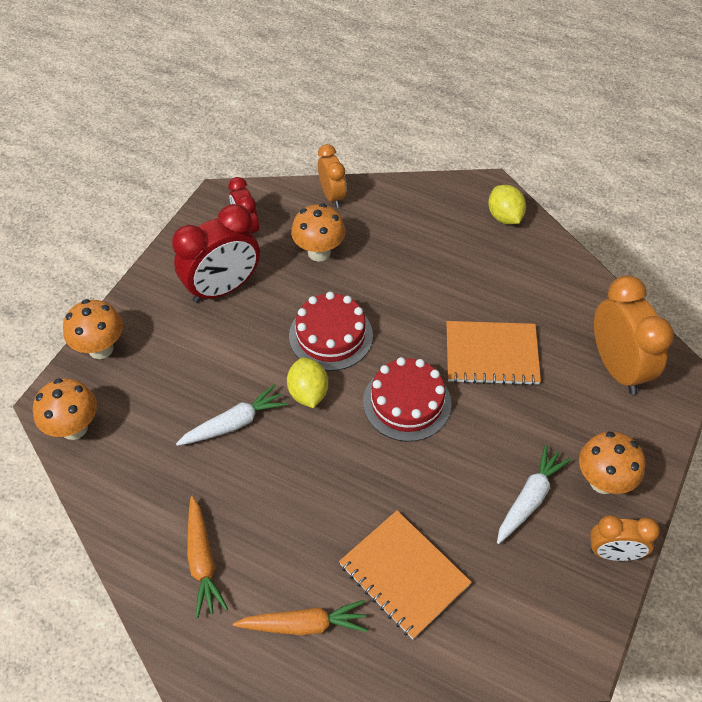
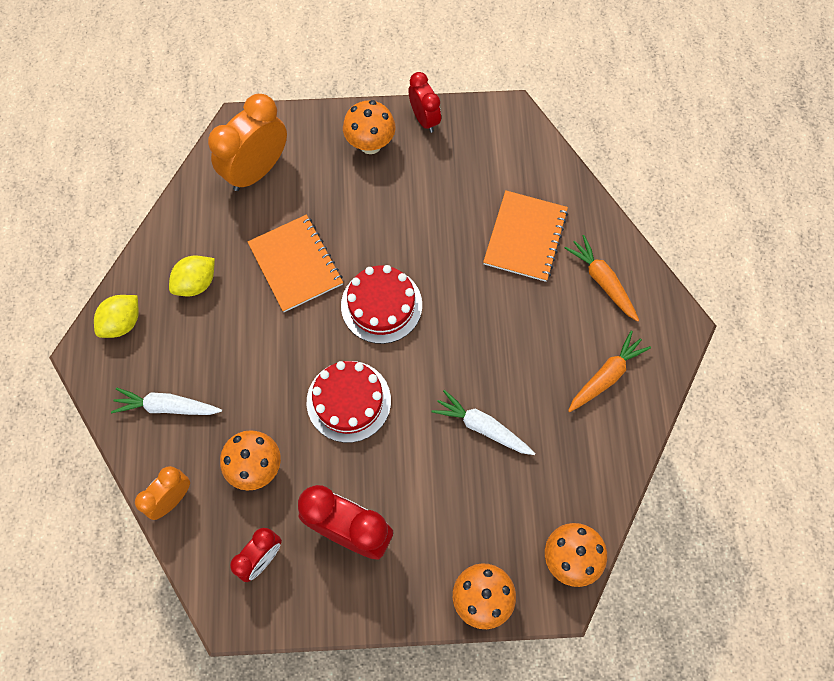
camera: 120 degrees left, 15 degrees up
yellow lemon [287,357,328,408] -> yellow lemon moved to [169,255,215,297]
white carrot [497,445,571,544] -> white carrot moved to [111,388,222,415]
orange clock [590,515,660,561] -> red clock [408,72,441,133]

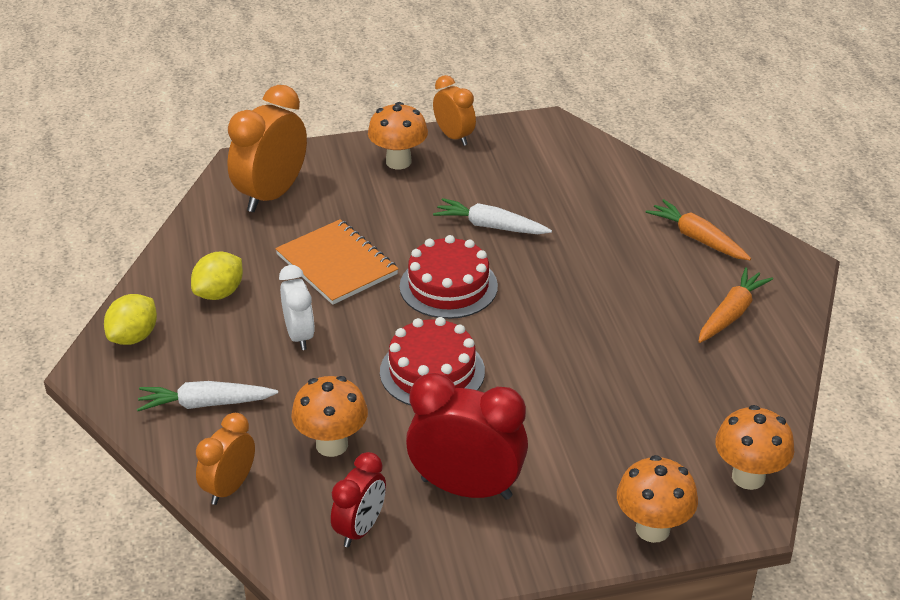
camera: 10 degrees left, 30 degrees down
red clock [408,72,441,133] -> orange clock [433,75,476,146]
white carrot [432,390,535,455] -> white carrot moved to [433,198,552,234]
orange notebook [483,190,568,282] -> none
none -> white clock [279,265,315,350]

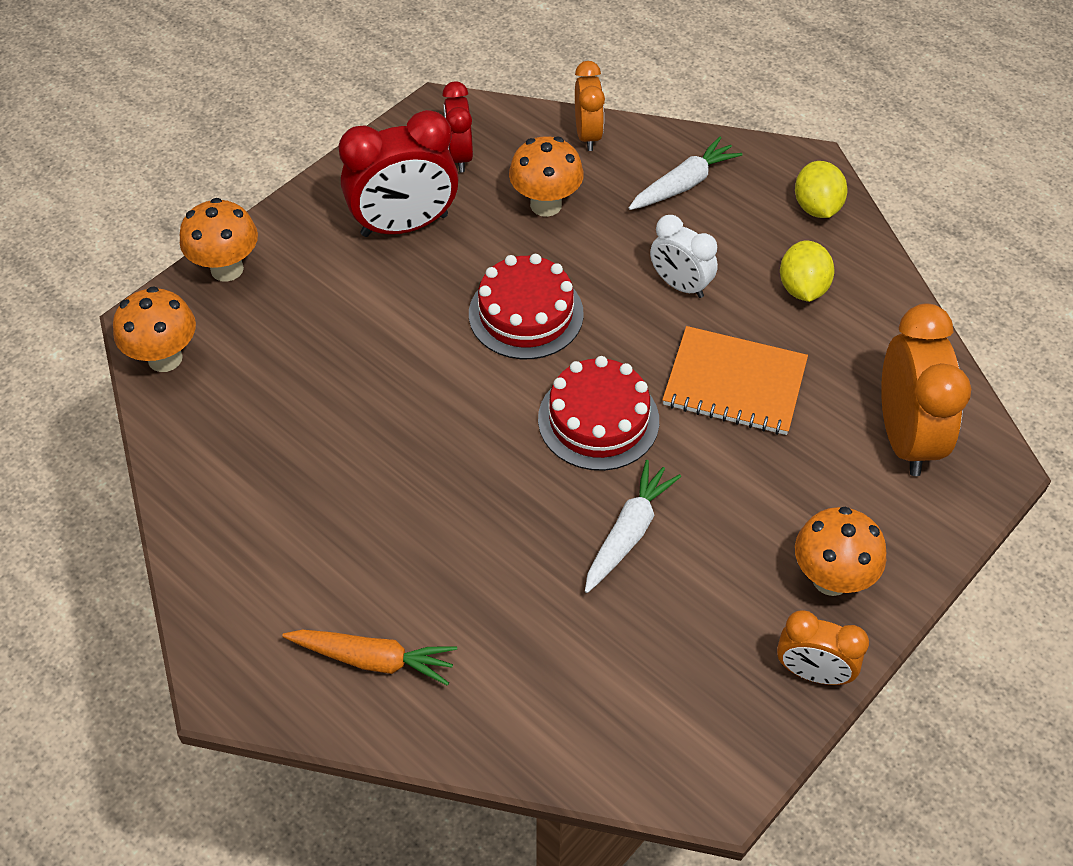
camera: 145 degrees right, 15 degrees up
white carrot [433,198,552,234] -> white carrot turned 45 degrees counterclockwise [585,460,681,593]
orange carrot [698,267,773,343] -> none

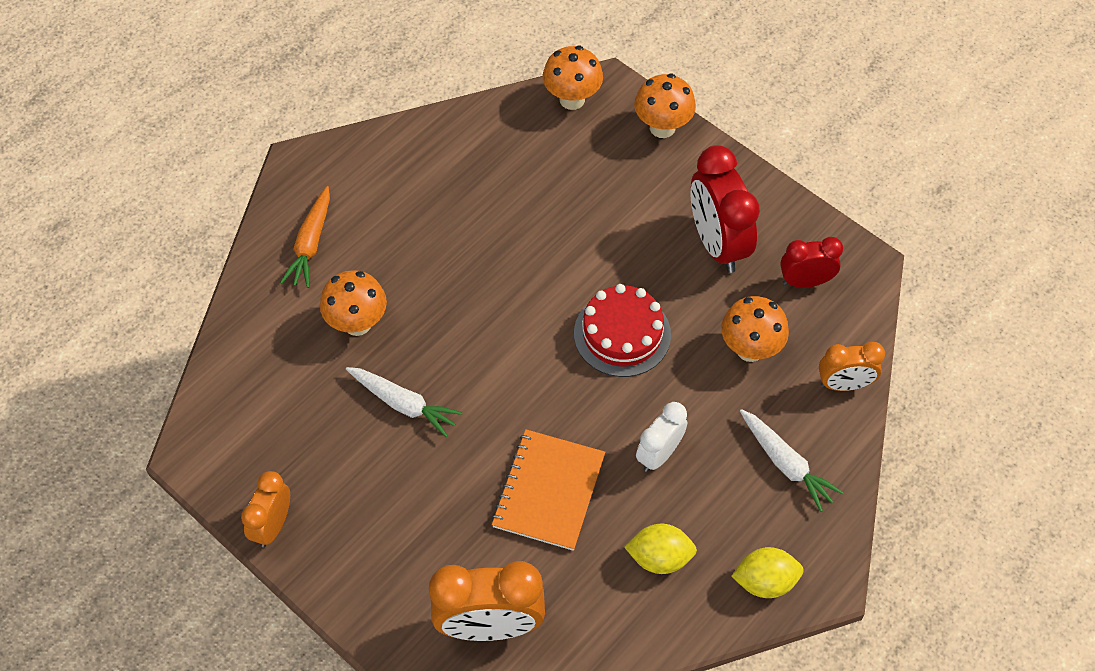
camera: 90 degrees right, 5 degrees up
red cake [538,356,659,471] -> none
orange mushroom [795,507,886,596] -> orange mushroom moved to [320,270,387,336]

